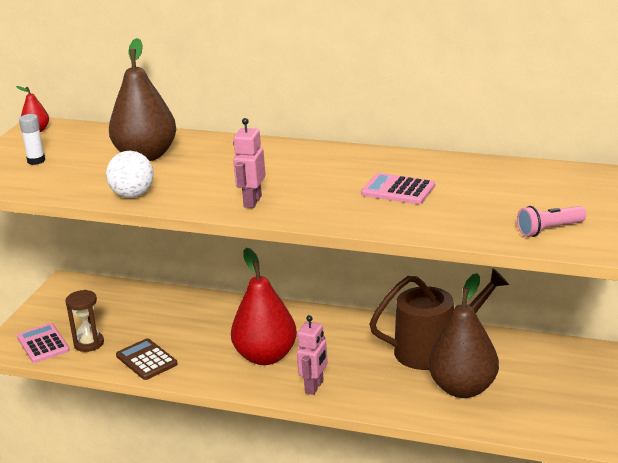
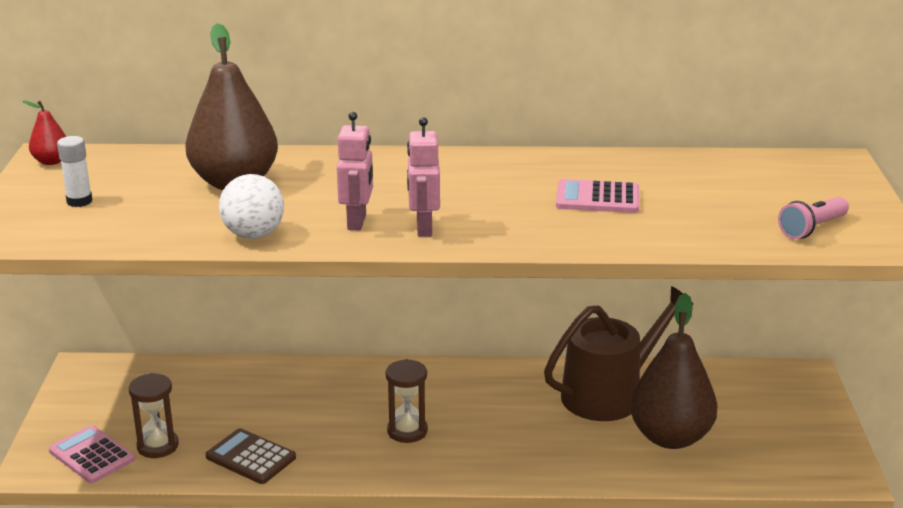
camera: 20 degrees left, 0 degrees up
red pear [231,248,297,365] -> brown hourglass [386,359,428,443]
pink robot [297,315,328,395] -> pink robot moved to [337,112,373,231]

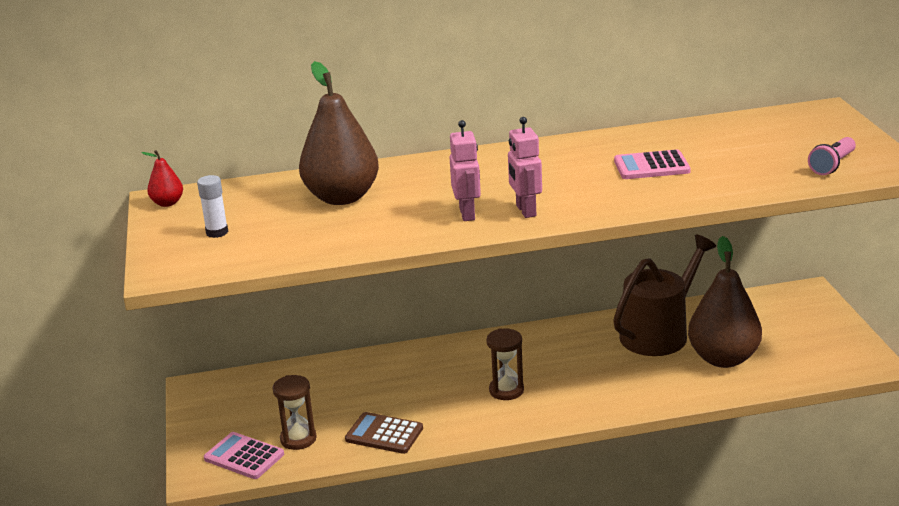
camera: 10 degrees left, 0 degrees up
white ball [219,174,284,239] -> none

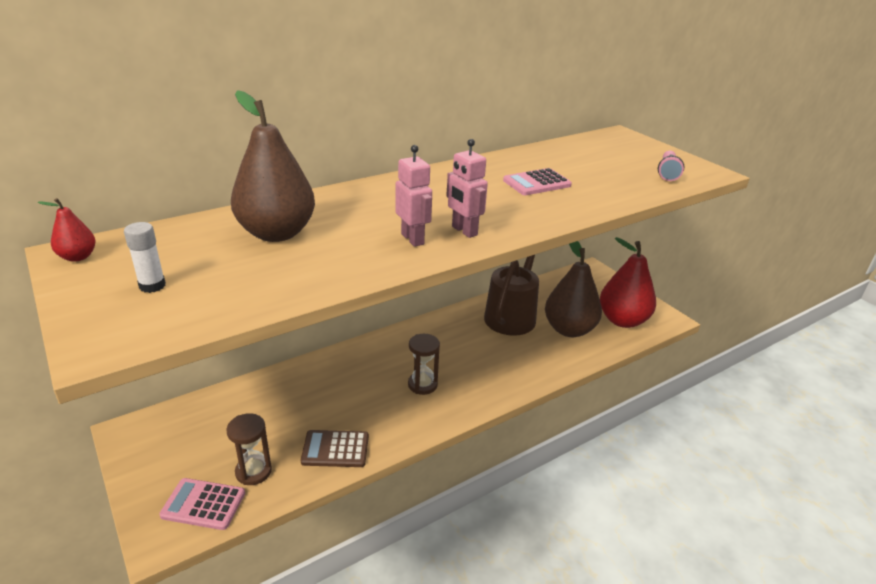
camera: 25 degrees left, 5 degrees up
none -> red pear [600,237,656,328]

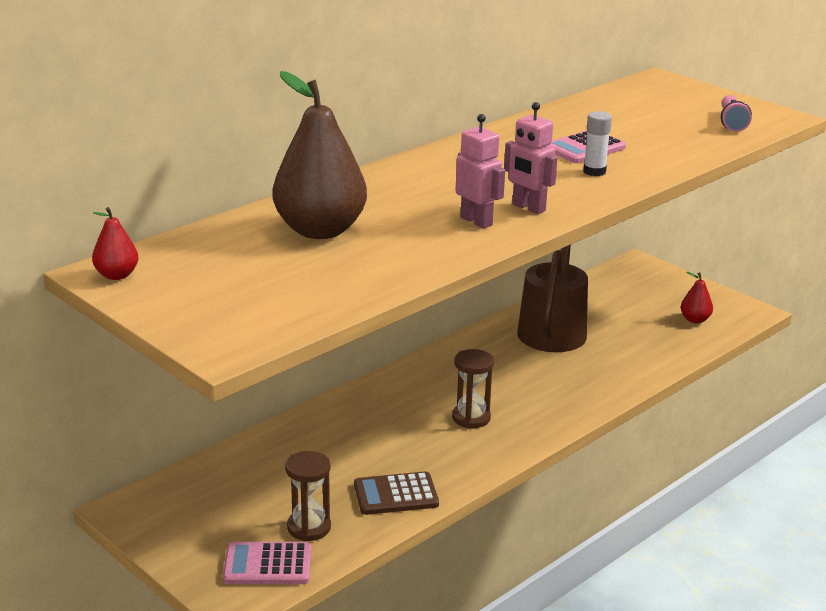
camera: 10 degrees left, 5 degrees down
white glue stick [124,222,166,293] -> white glue stick moved to [583,111,612,176]
brown pear [545,241,602,337] -> none
red pear [600,237,656,328] -> red pear [681,272,713,323], size x0.45

